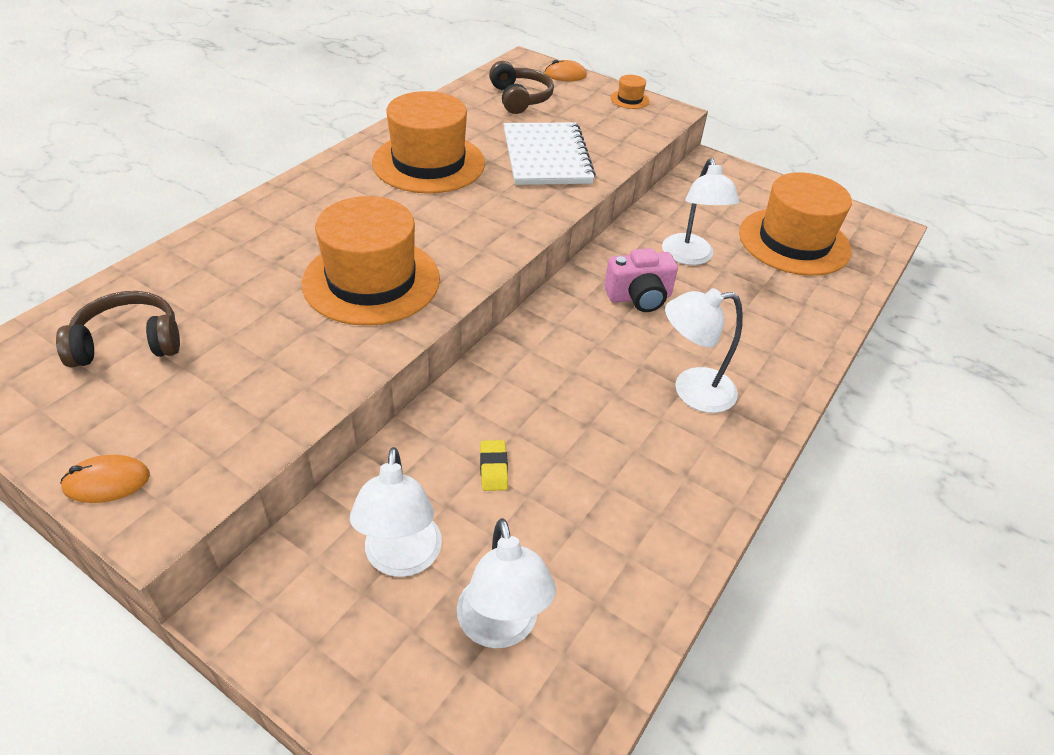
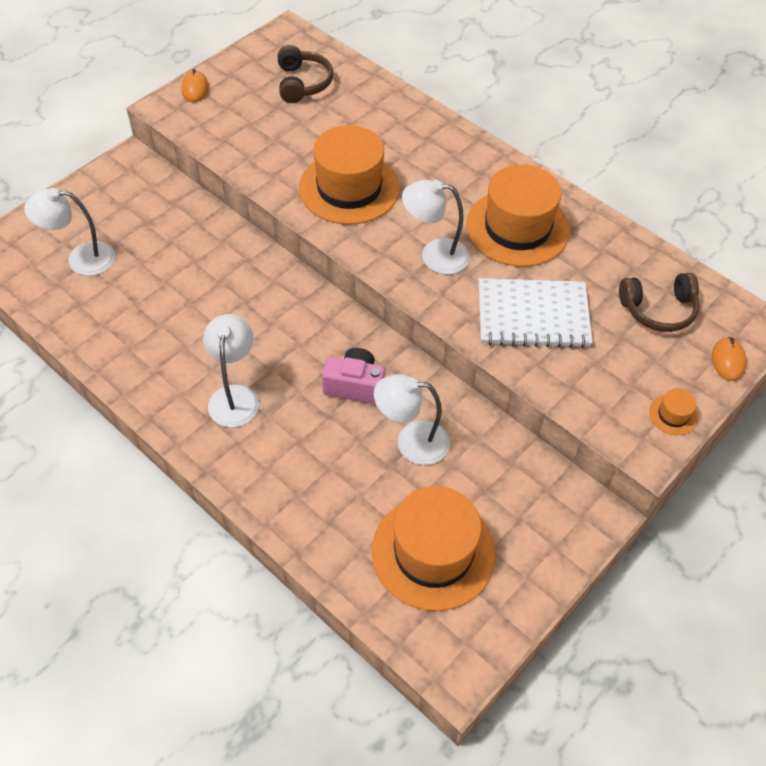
camera: 100 degrees right, 10 degrees up
white lamp [350,447,442,577] -> white lamp moved to [402,180,470,274]
yellow eraser [480,440,508,491] -> none
pink camera [604,248,678,312] -> pink camera turned 105 degrees clockwise [322,348,385,404]

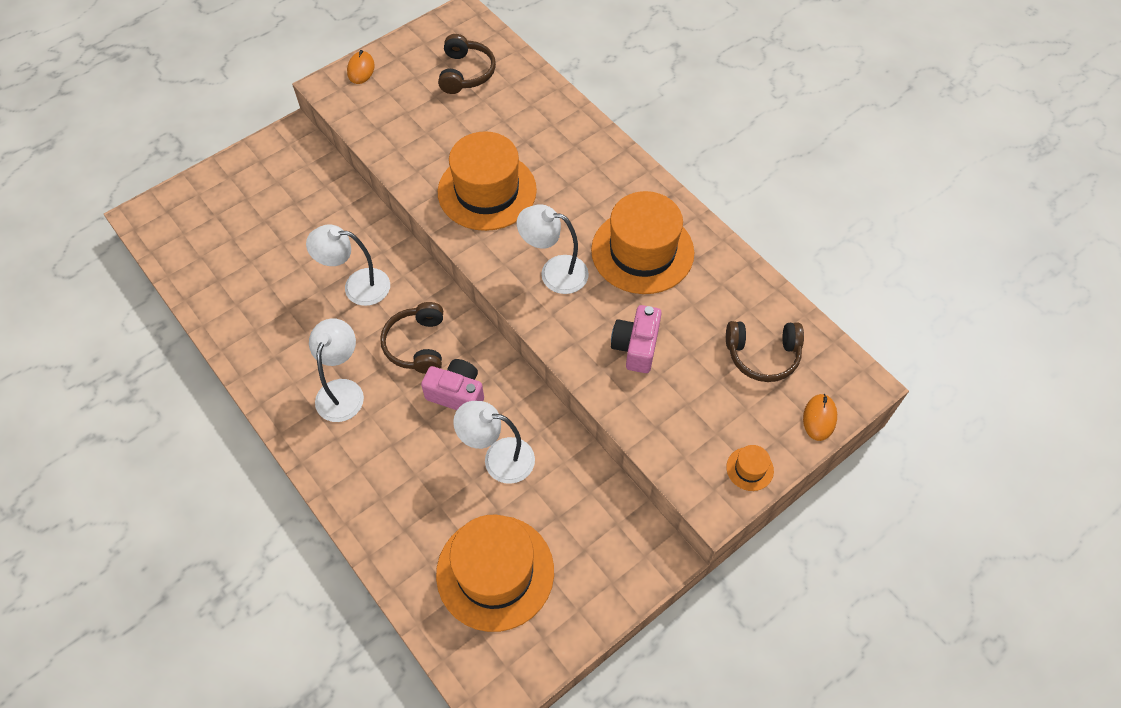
camera: 10 degrees right, 5 degrees up
white lamp [24,188,115,276] -> white lamp moved to [306,225,390,306]
white notebook [479,278,593,348] -> pink camera [611,305,662,373]
none -> brown headphones [380,302,443,374]

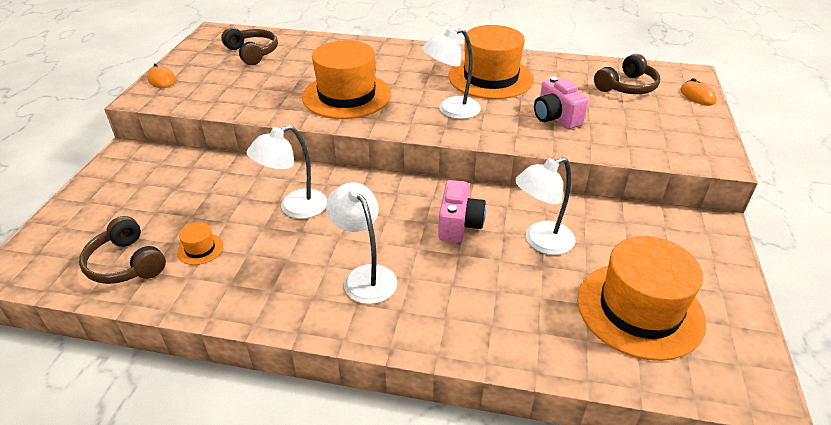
camera: 40 degrees left, 20 degrees down
brown headphones [380,302,443,374] -> brown headphones moved to [79,216,166,284]
pink camera [421,359,484,410] -> pink camera turned 120 degrees clockwise [438,180,486,243]
orange hat [726,445,774,491] -> orange hat moved to [177,222,223,265]

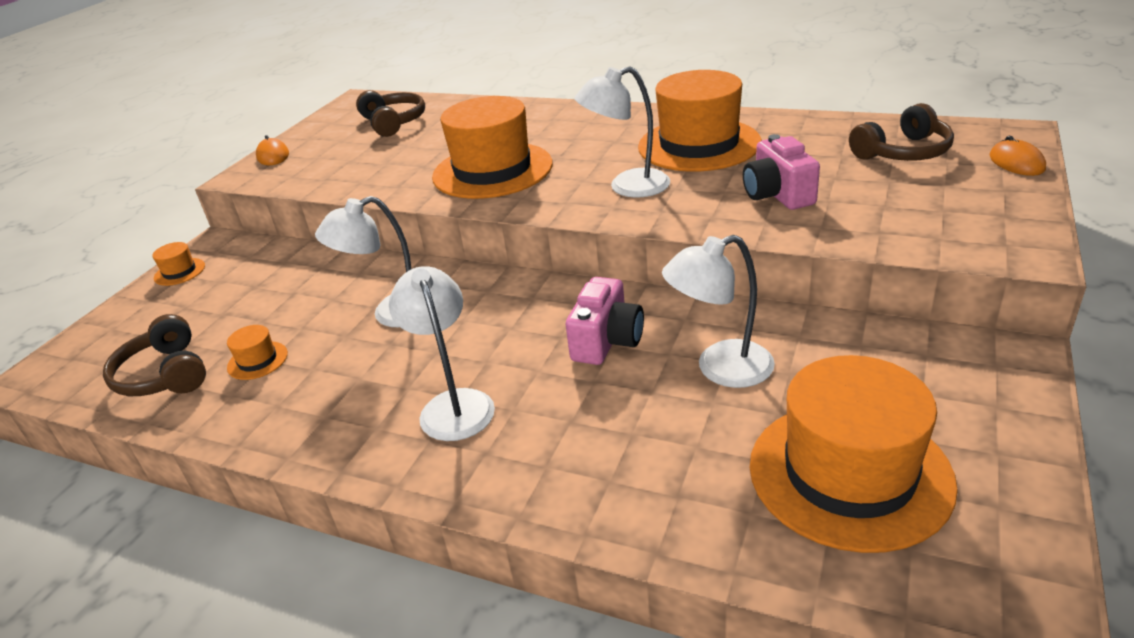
camera: 15 degrees right, 5 degrees down
none -> orange hat [152,242,205,286]

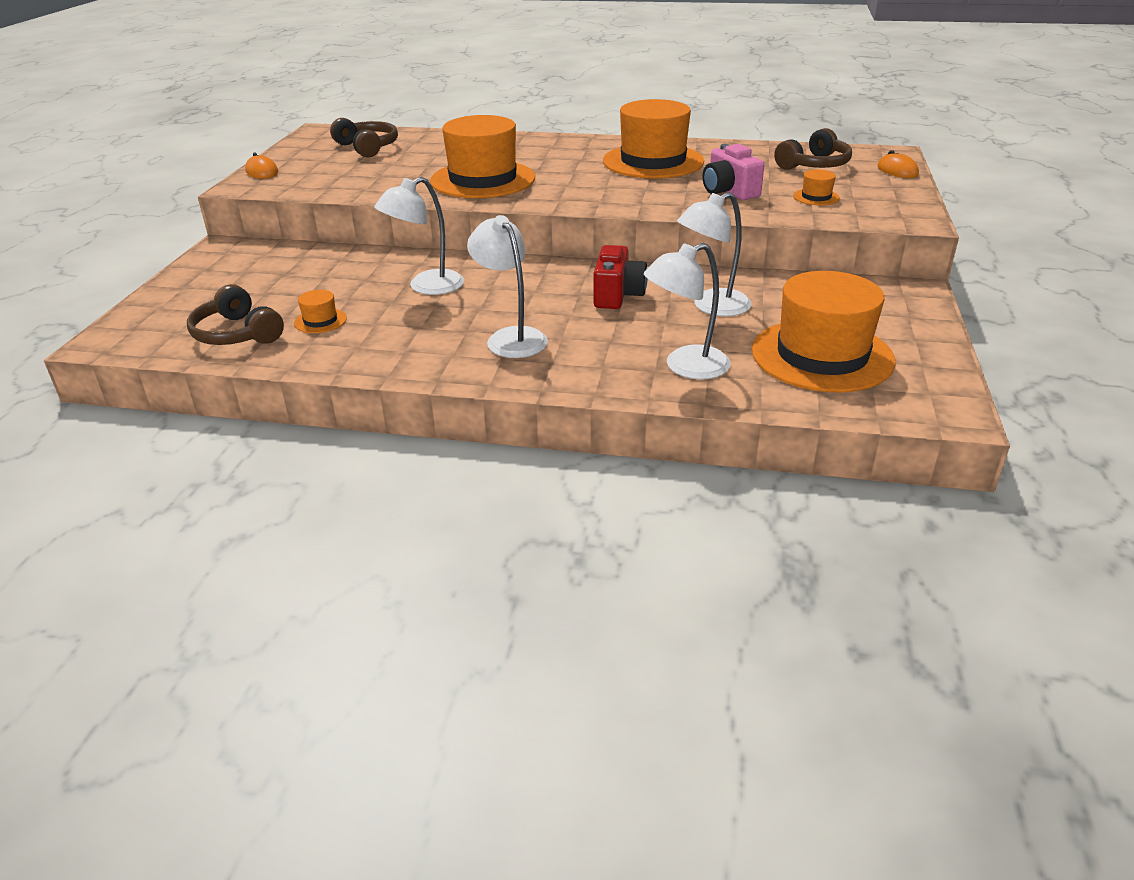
camera: 15 degrees left, 0 degrees up
orange hat [152,242,205,286] -> orange hat moved to [793,170,840,206]
pink camera [565,277,644,365] -> red camera [593,245,648,309]
white lamp [574,66,670,198] -> white lamp moved to [644,243,731,380]

